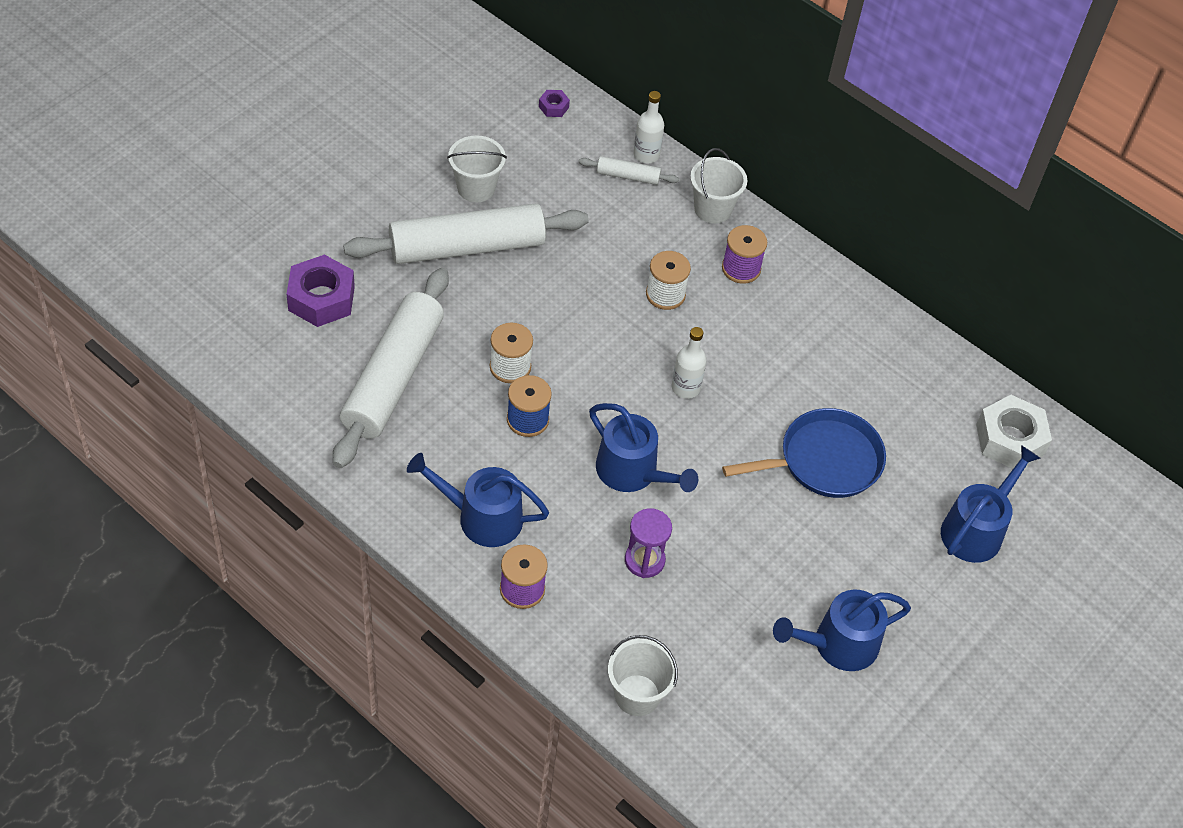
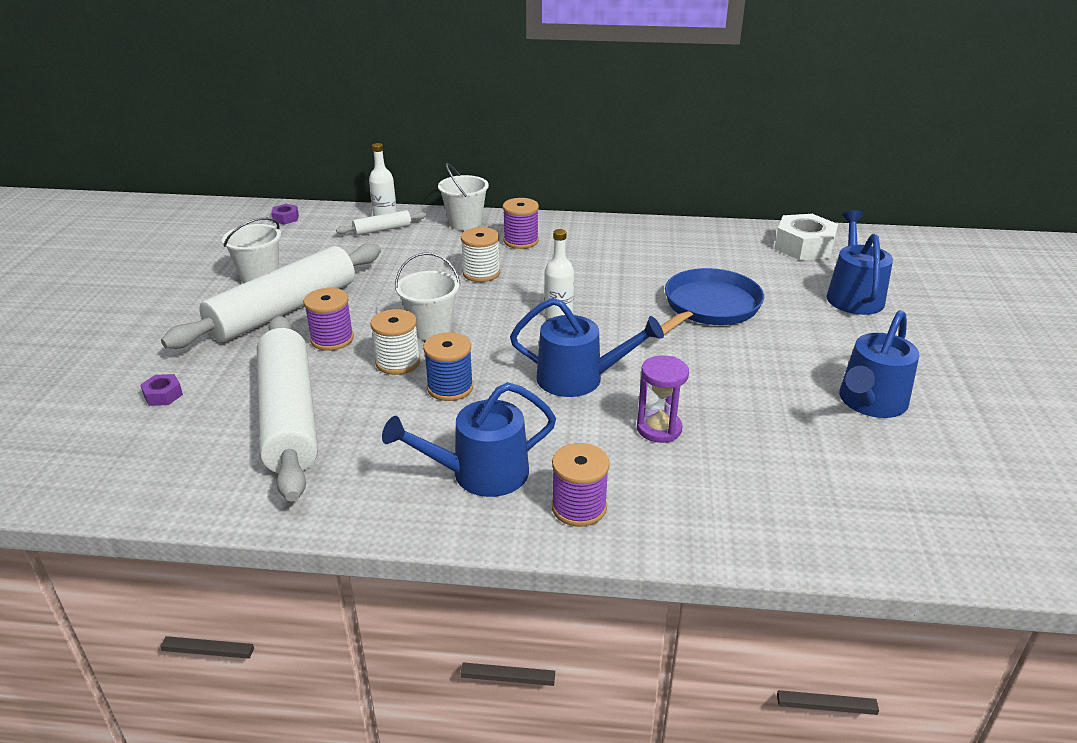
camera: 30 degrees left, 20 degrees down
purple nut [286,254,355,327] -> purple nut [140,374,183,406], size x0.47
white bucket [608,635,678,716] -> white bucket moved to [395,252,460,340]
none -> purple spool [304,288,354,351]

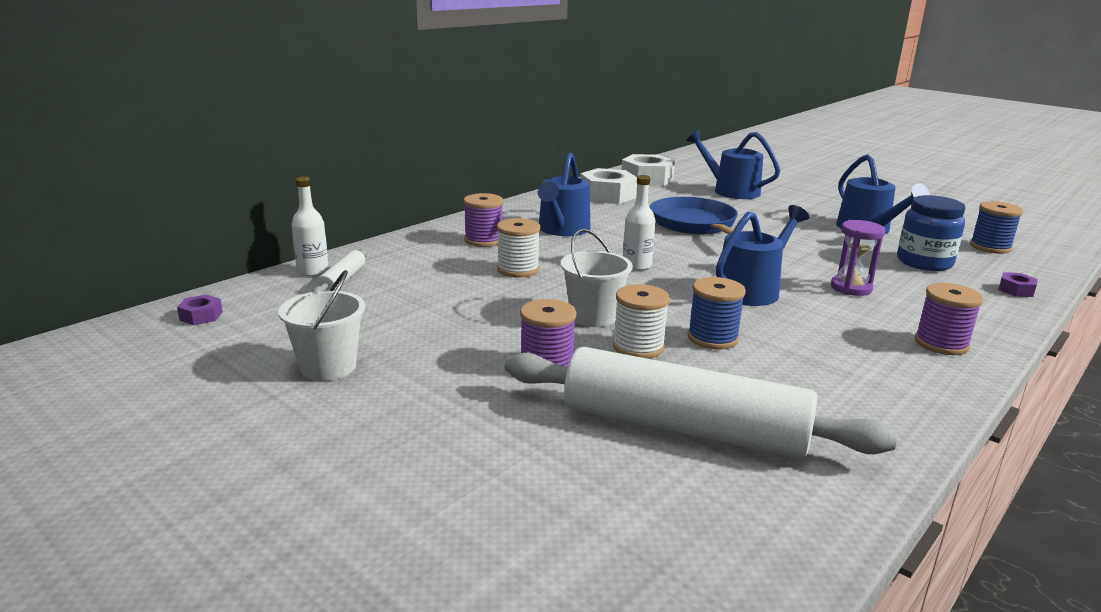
camera: 55 degrees left, 10 degrees down
purple nut [140,374,183,406] -> purple nut moved to [998,272,1038,297]
white rolling pin [161,243,381,349] -> none
blue watering can [382,382,556,497] -> blue watering can moved to [538,153,591,236]
white bucket [438,163,489,230] -> none
none -> white nut [580,168,637,204]
none -> blue jar [897,195,965,271]
none -> blue spool [970,201,1023,254]

